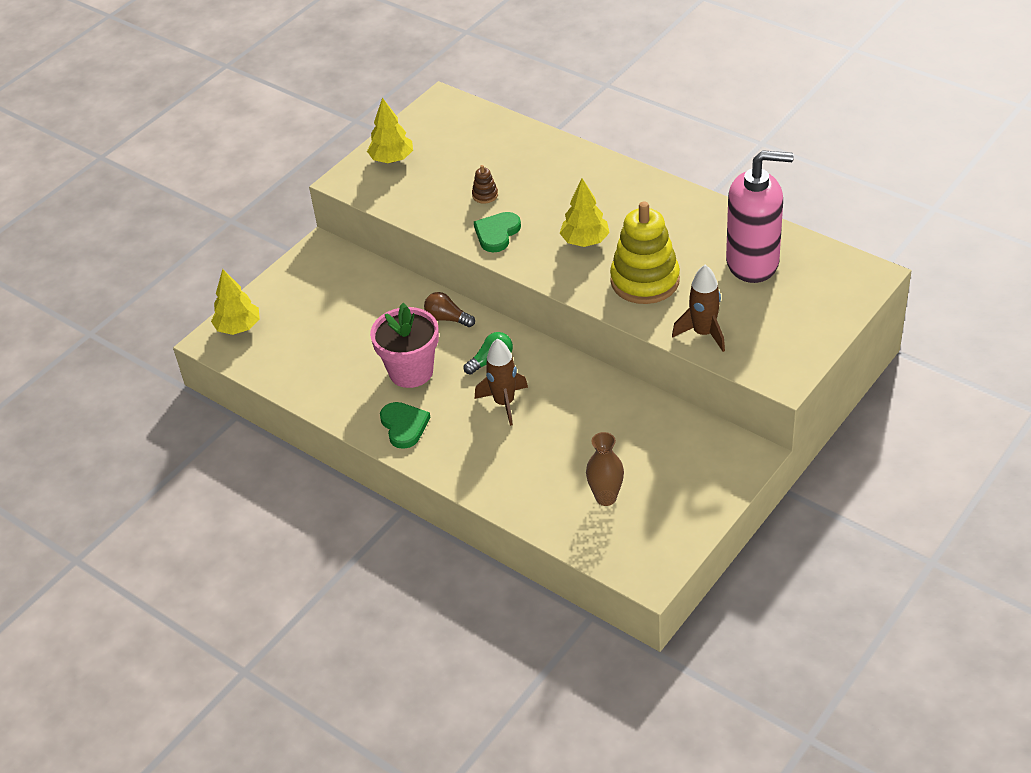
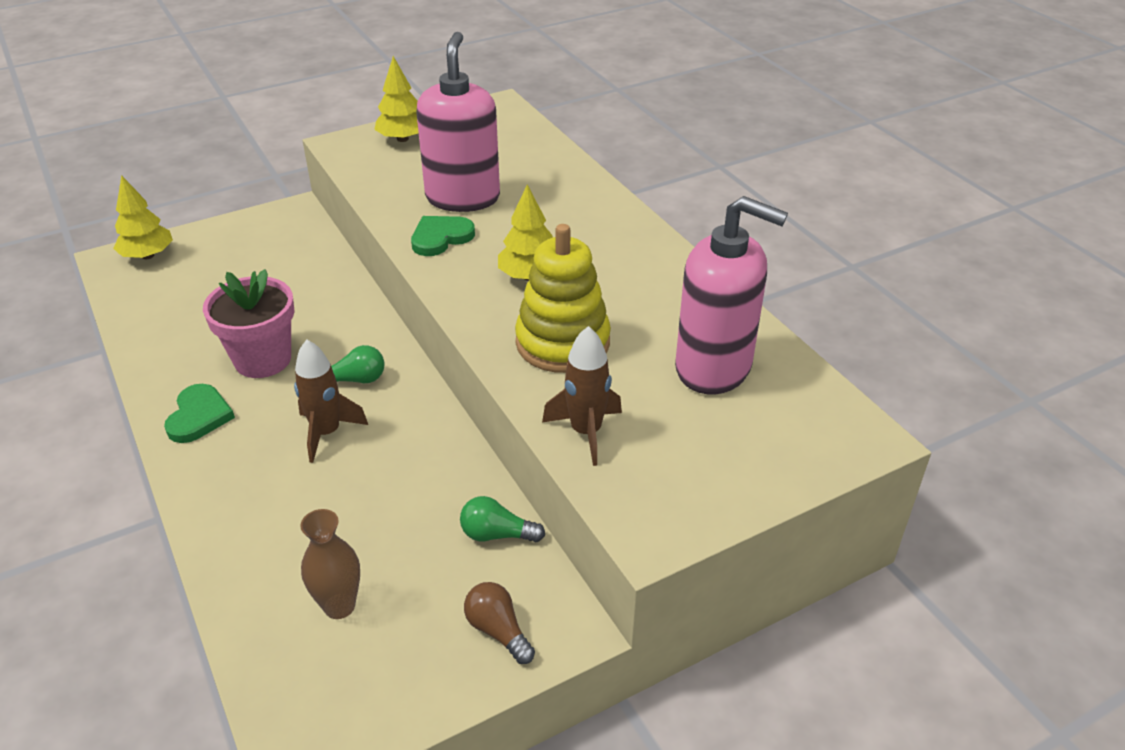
camera: 20 degrees right, 5 degrees down
brown light bulb [424,292,475,327] -> brown light bulb moved to [464,582,535,664]
brown stacking toy [472,165,498,204] -> pink soap dispenser [416,32,500,212]
none -> green light bulb [460,496,545,542]

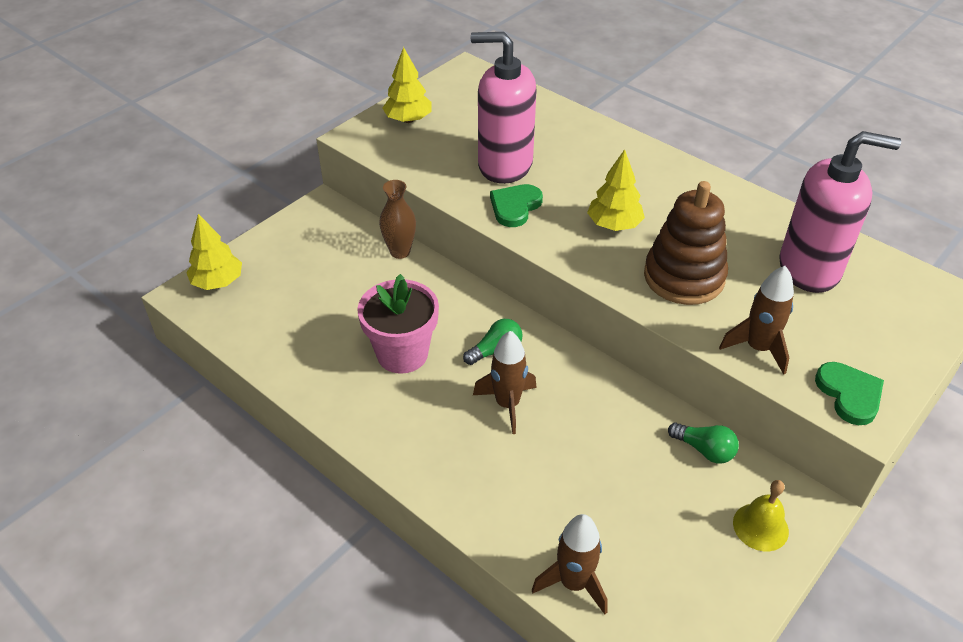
camera: 20 degrees left, 5 degrees up
green heart [164,384,235,443] -> green heart moved to [815,362,884,425]
brown vase [300,509,360,619] -> brown vase moved to [379,180,416,259]
pink soap dispenser [416,32,500,212] -> pink soap dispenser turned 60 degrees counterclockwise [471,32,537,184]
green light bulb [460,496,545,542] -> green light bulb turned 135 degrees counterclockwise [668,422,739,463]
brown light bulb [464,582,535,664] -> yellow bell [733,480,789,551]
yellow stacking toy [515,224,611,373] -> brown stacking toy [644,181,728,305]
none -> brown rocket [532,514,607,614]

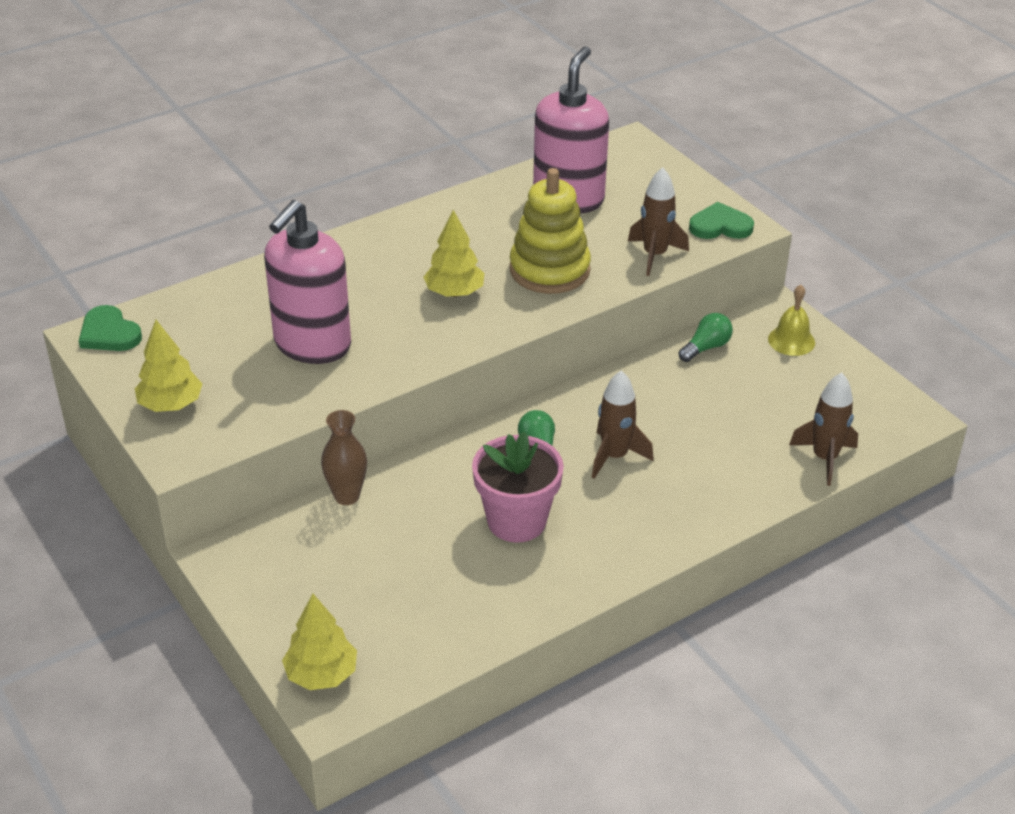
camera: 75 degrees left, 5 degrees down
green heart [490,184,543,227] -> green heart moved to [79,305,142,351]
brown stacking toy [644,181,728,305] -> yellow stacking toy [510,168,591,294]

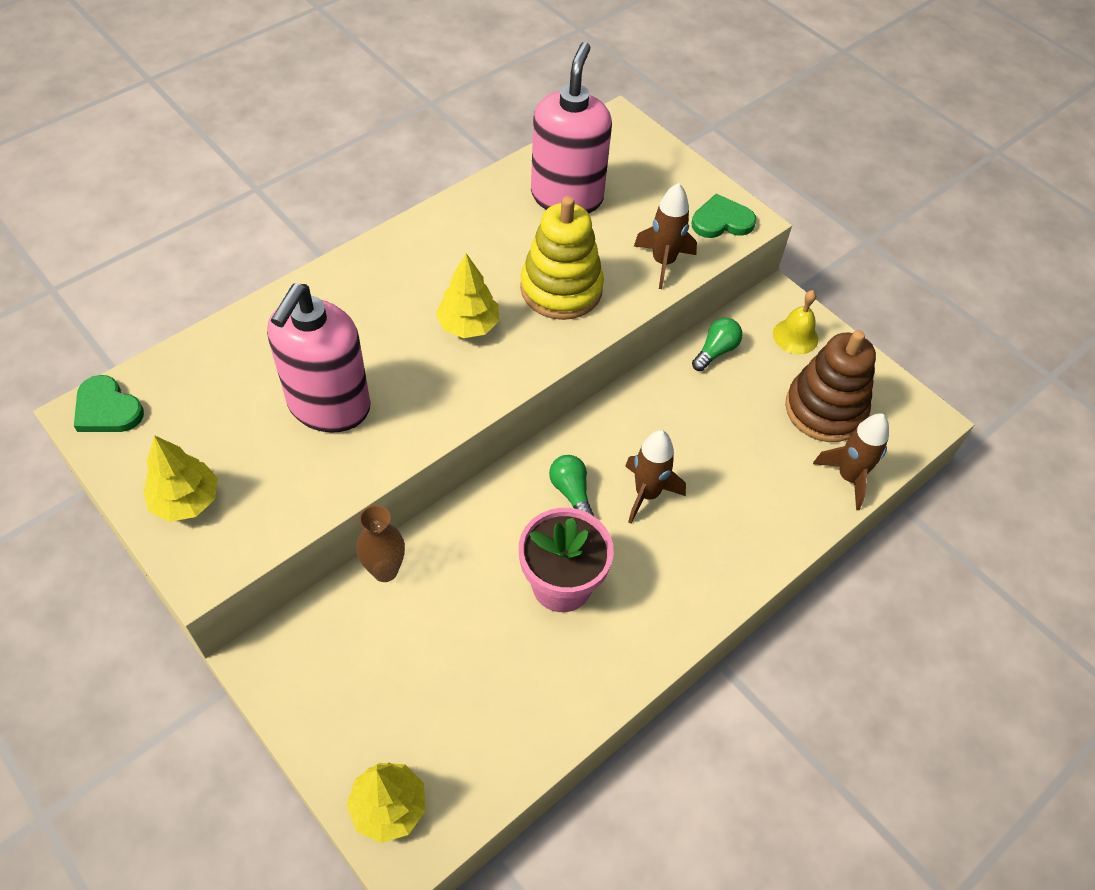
camera: 10 degrees left, 15 degrees up
none -> brown stacking toy [785,330,876,442]

